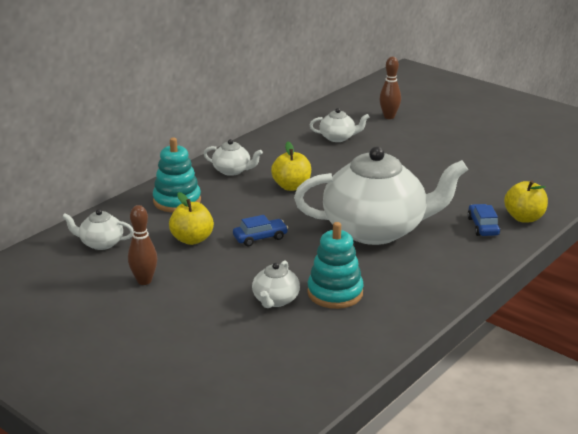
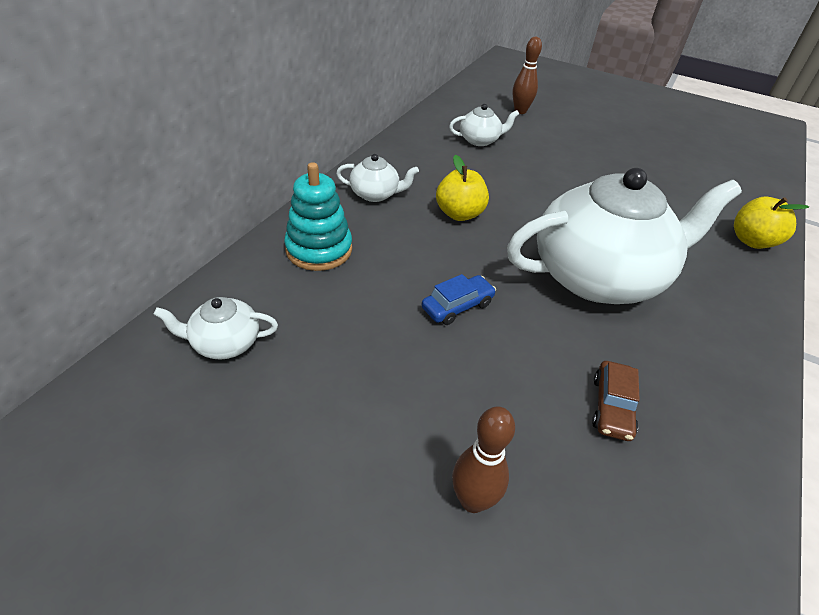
camera: 15 degrees left, 15 degrees up
brown bowling pin [128,205,157,285] -> brown bowling pin moved to [452,406,515,513]
yellow apple [169,192,214,245] -> none
white teapot [252,260,300,308] -> none
turquoise stacking toy [307,222,364,309] -> brown car [592,361,640,441]
blue car [467,204,500,236] -> none

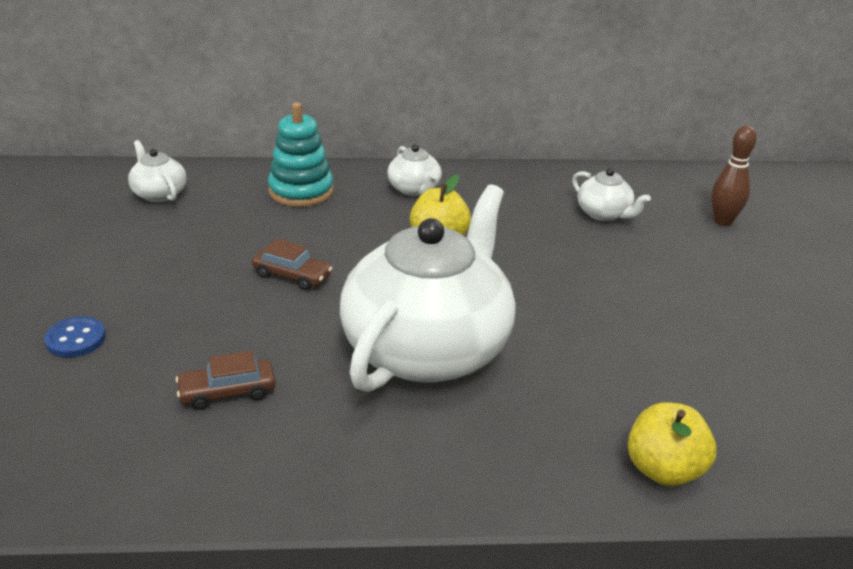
camera: 60 degrees right, 10 degrees down
blue car [422,274,496,325] -> brown car [252,238,333,290]
brown bowling pin [452,406,515,513] -> blue button [44,316,106,357]
white teapot [507,168,742,304] -> white teapot turned 105 degrees counterclockwise [340,184,515,392]

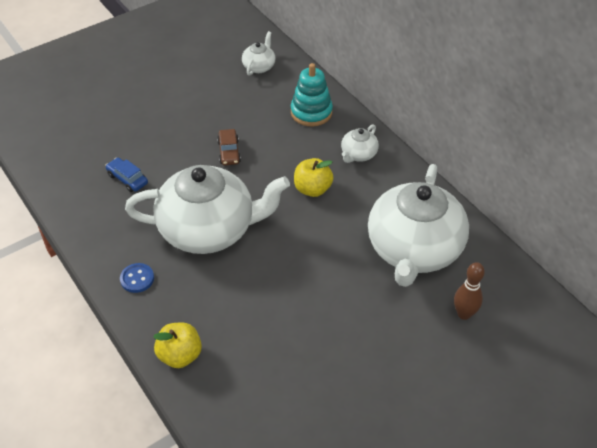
camera: 60 degrees right, 15 degrees up
blue button [44,316,106,357] -> blue button moved to [120,263,154,293]
brown car [176,351,275,410] -> blue car [105,158,148,192]
white teapot [572,168,651,221] -> white teapot [368,164,469,287], size x2.39

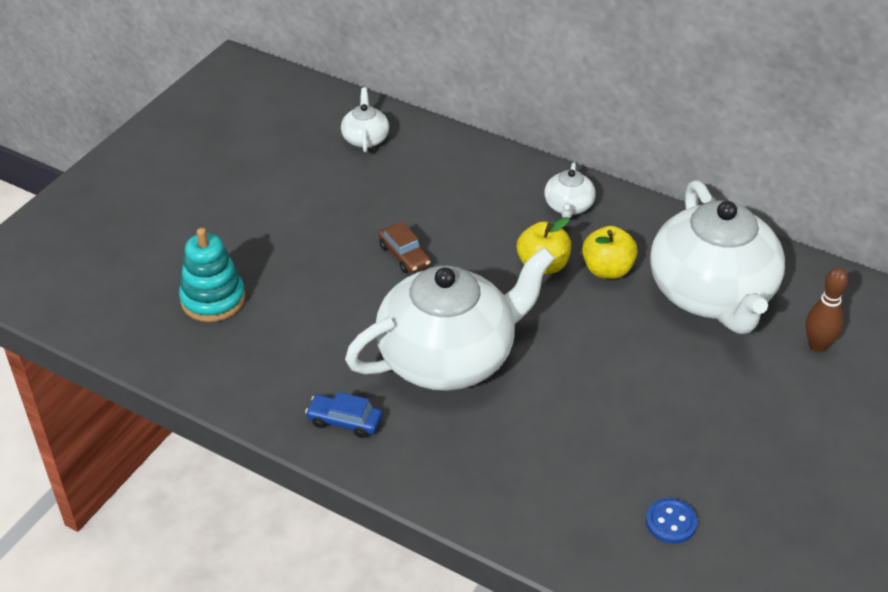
camera: 25 degrees left, 5 degrees down
blue car [105,158,148,192] -> blue car moved to [305,392,382,438]
blue button [120,263,154,293] -> blue button moved to [646,498,697,544]
yellow apple [153,322,202,368] -> yellow apple moved to [582,226,638,279]
turquoise stacking toy [291,63,333,127] -> turquoise stacking toy moved to [179,228,245,322]

